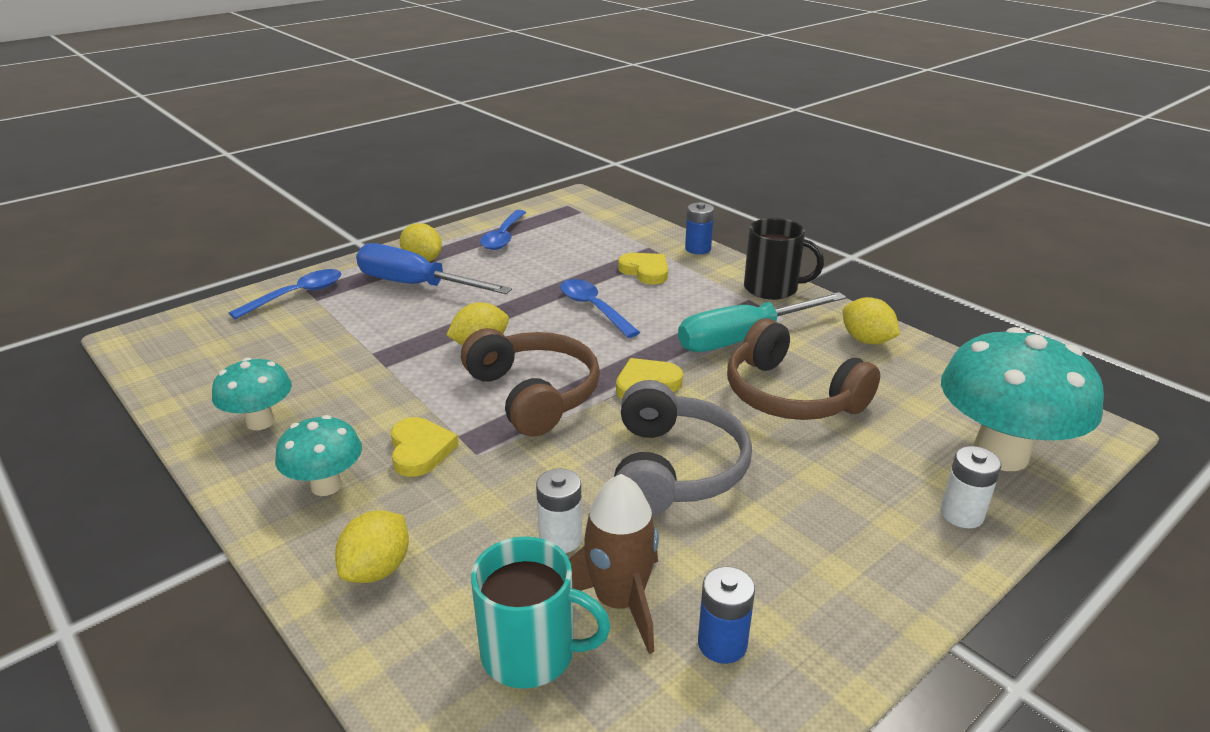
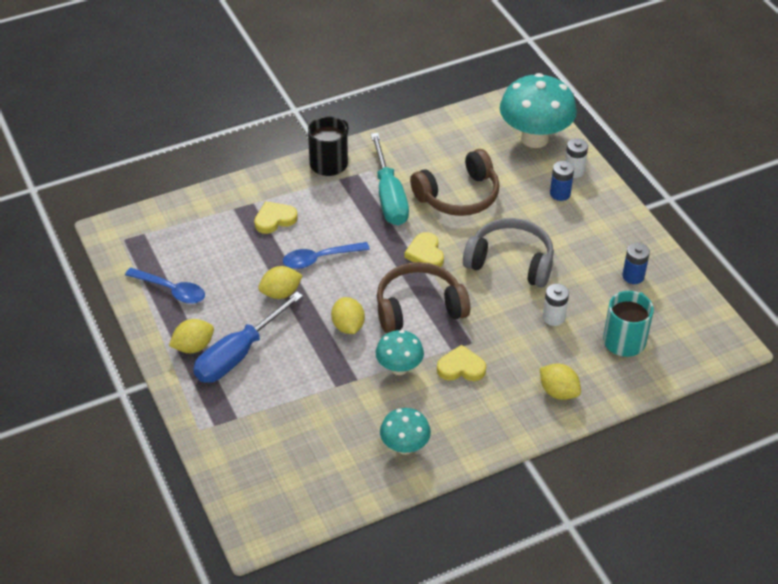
camera: 75 degrees left, 15 degrees up
blue spoon [229,269,341,319] -> none
turquoise mushroom [275,415,362,496] -> turquoise mushroom moved to [376,330,424,375]
brown rocket [569,474,659,654] -> none
blue battery [685,202,714,254] -> blue battery moved to [550,161,574,201]
yellow lemon [843,297,900,344] -> yellow lemon moved to [258,266,303,299]

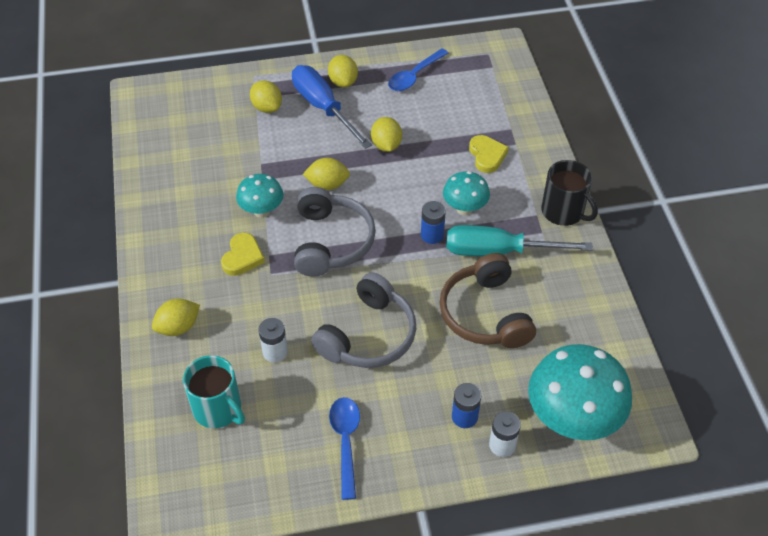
camera: 105 degrees right, 5 degrees up
blue spoon [283,242,370,269] -> blue spoon moved to [329,397,360,500]
brown headphones [377,262,470,333] -> grey headphones [294,187,376,277]
turquoise mushroom [380,408,431,455] -> turquoise mushroom moved to [443,171,490,215]
yellow heart [404,232,444,267] -> none
blue battery [622,243,650,284] -> blue battery moved to [421,201,446,244]
none -> yellow lemon [250,80,282,113]

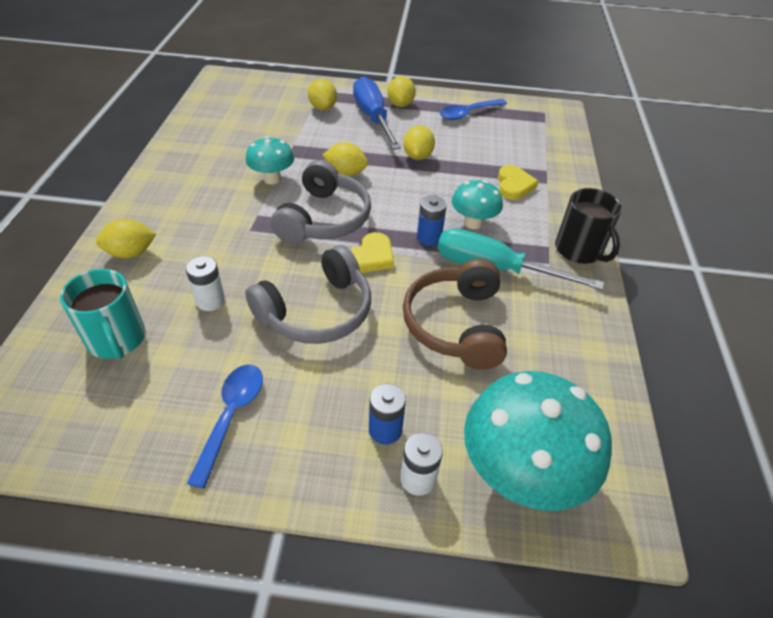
camera: 15 degrees right, 5 degrees down
yellow heart [221,233,265,276] -> yellow heart moved to [350,232,394,273]

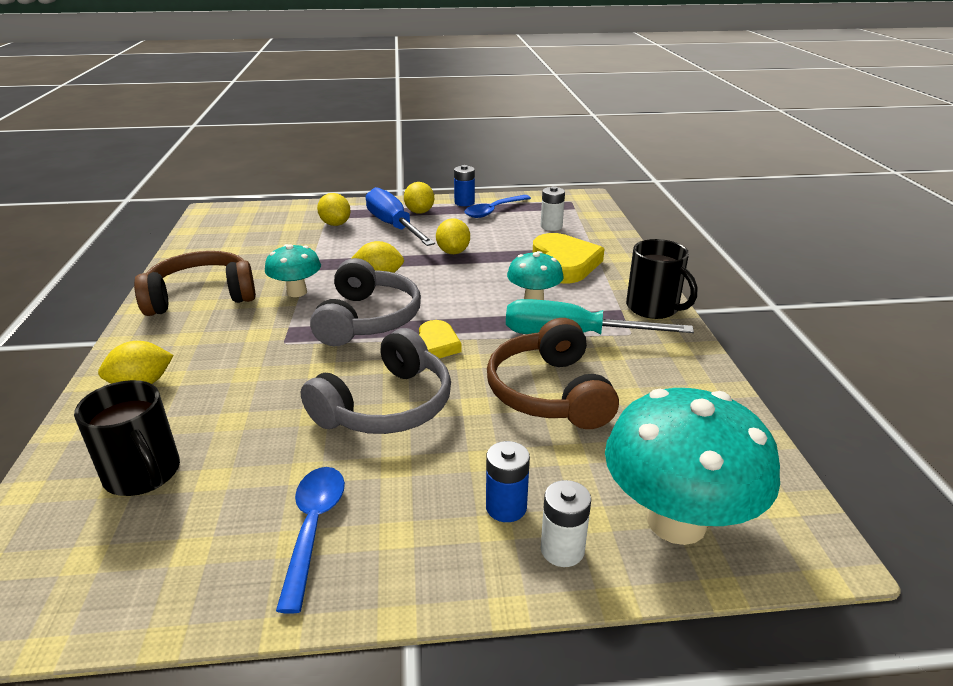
camera: 10 degrees left, 15 degrees down
turquoise mug [60,269,145,359] -> black mug [74,380,180,496]
white battery [186,256,225,311] -> white battery moved to [541,186,565,231]
blue battery [417,195,447,246] -> blue battery moved to [454,165,475,206]
yellow heart [498,165,539,200] -> yellow heart [532,233,605,283], size x1.63
none -> brown headphones [134,251,256,316]

